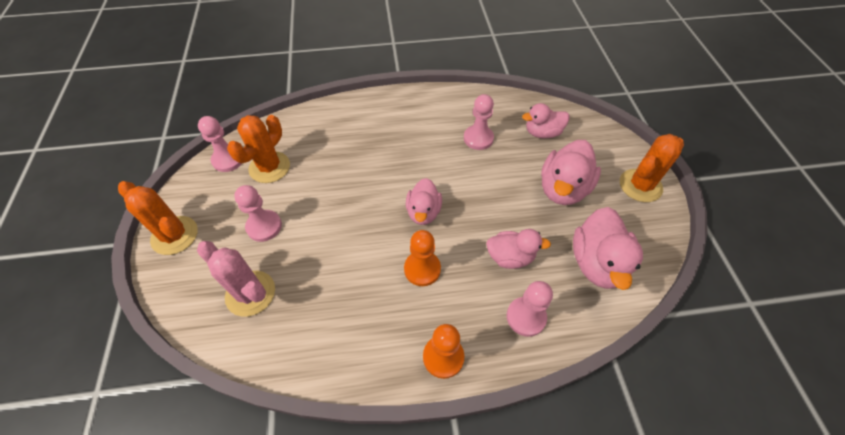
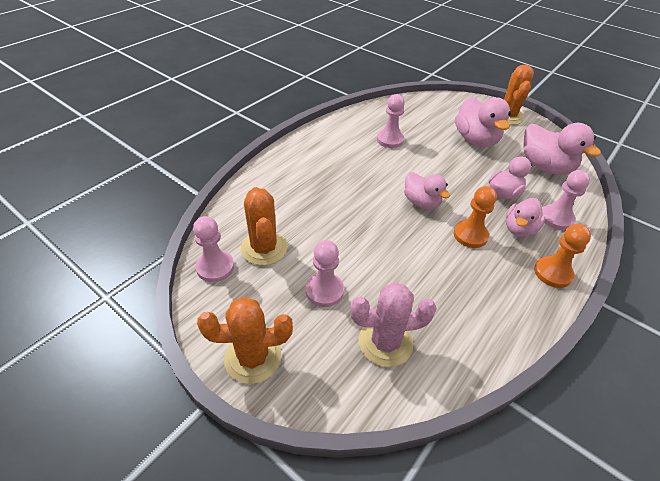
camera: 45 degrees left, 10 degrees down
pink duck [522,103,570,138] -> pink duck moved to [506,198,546,237]

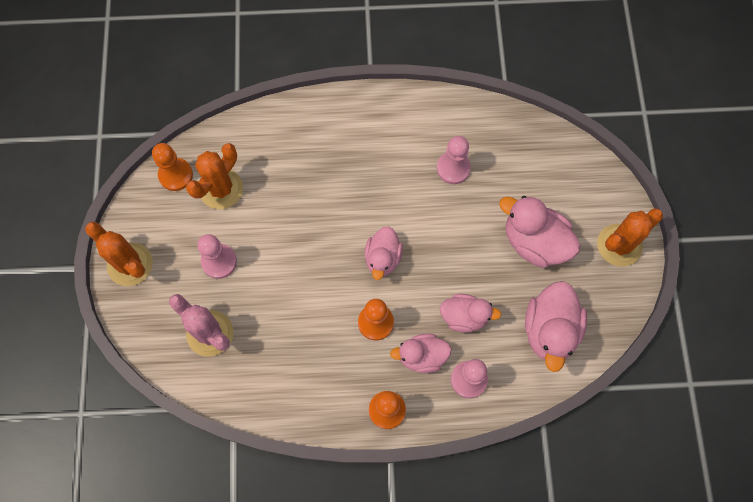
camera: 50 degrees right, 25 degrees up
pink pawn [193,216,234,282] -> orange pawn [152,143,193,191]
pink duck [455,97,511,147] -> pink duck turned 90 degrees clockwise [499,196,581,268]

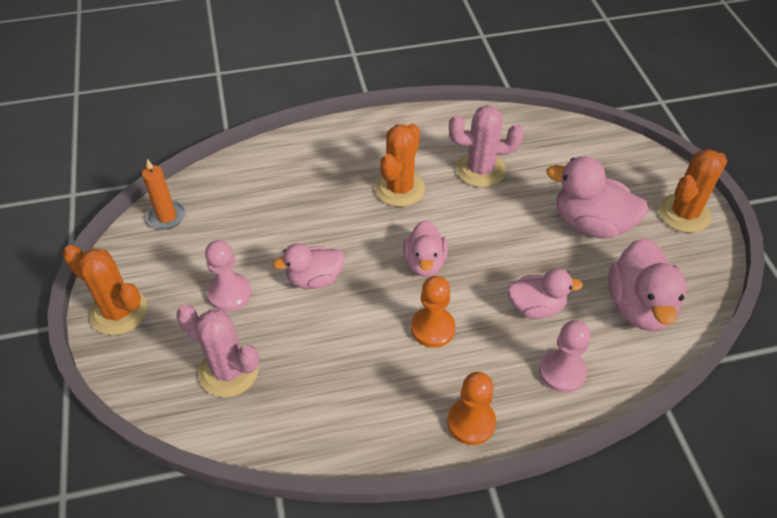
camera: 10 degrees left, 20 degrees down
orange pawn [152,143,193,191] -> orange candle [142,159,186,229]
orange cactus [186,143,243,209] -> orange cactus moved to [375,123,425,207]
pink duck [390,334,451,373] -> pink duck moved to [273,243,344,289]
pink pawn [437,136,471,184] -> pink cactus [449,105,524,187]

